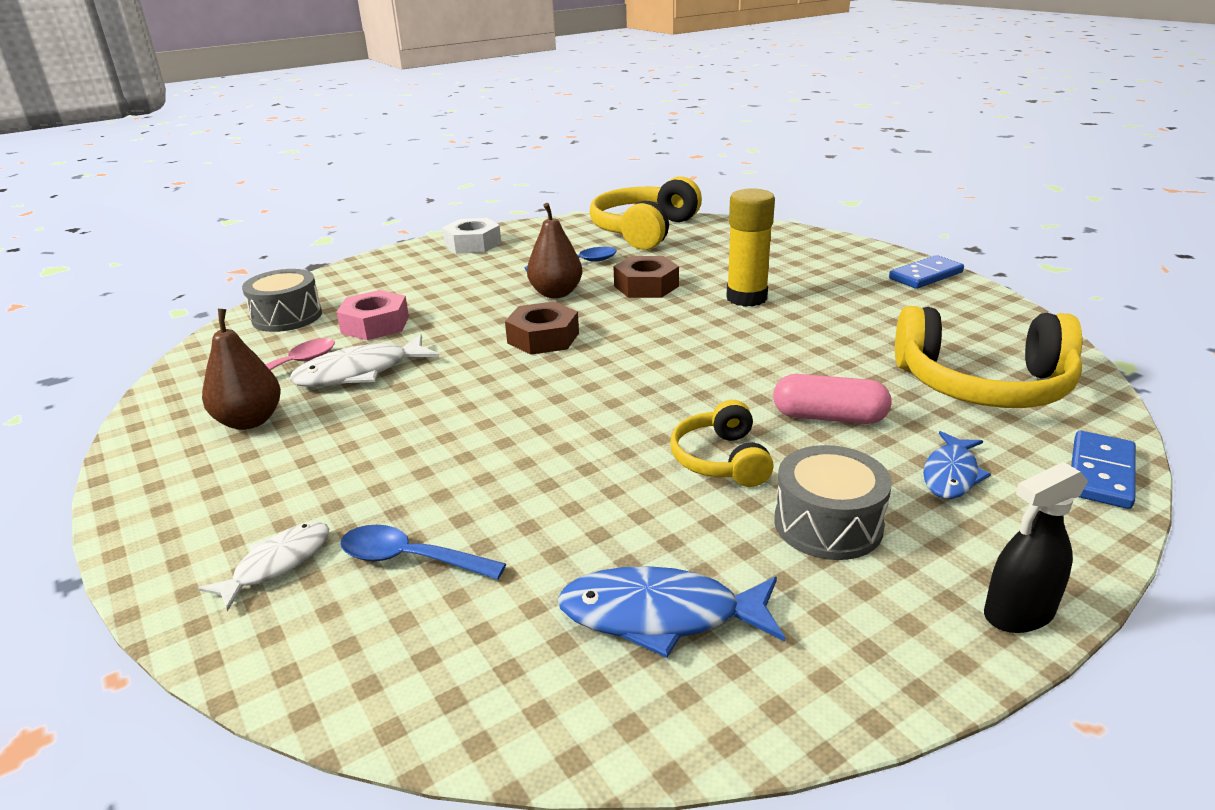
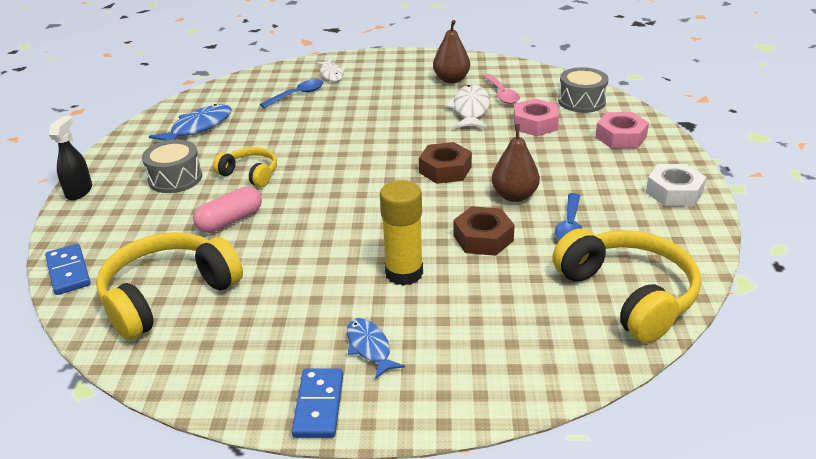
camera: 125 degrees right, 5 degrees up
blue fish [923,431,991,499] -> blue fish moved to [347,318,405,379]
none -> pink nut [595,112,649,149]

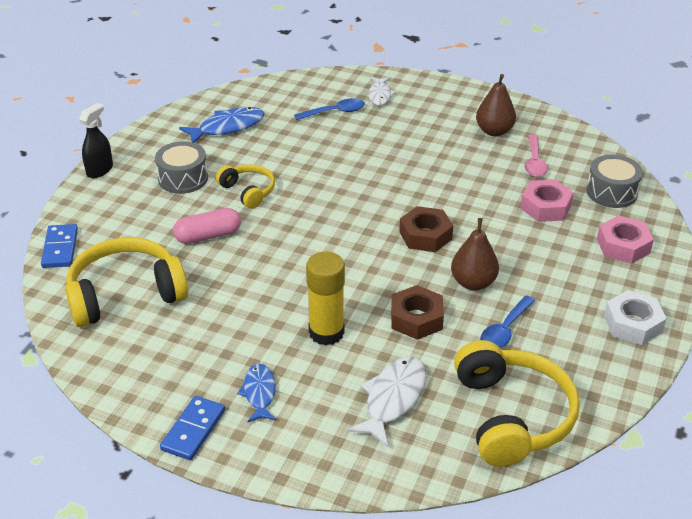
camera: 20 degrees right, 5 degrees up
white fish [445,85,490,129] -> white fish moved to [347,357,426,447]

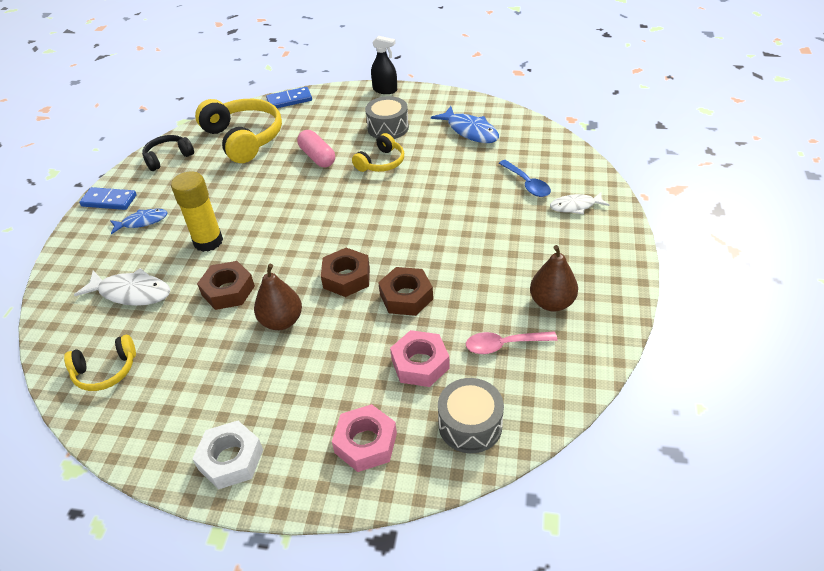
camera: 80 degrees right, 5 degrees up
yellow headphones [454,340,580,467] -> yellow headphones [64,335,136,391], size x0.55
blue spoon [480,296,535,348] -> none
none -> black headphones [142,135,194,171]
none -> brown nut [378,267,433,316]

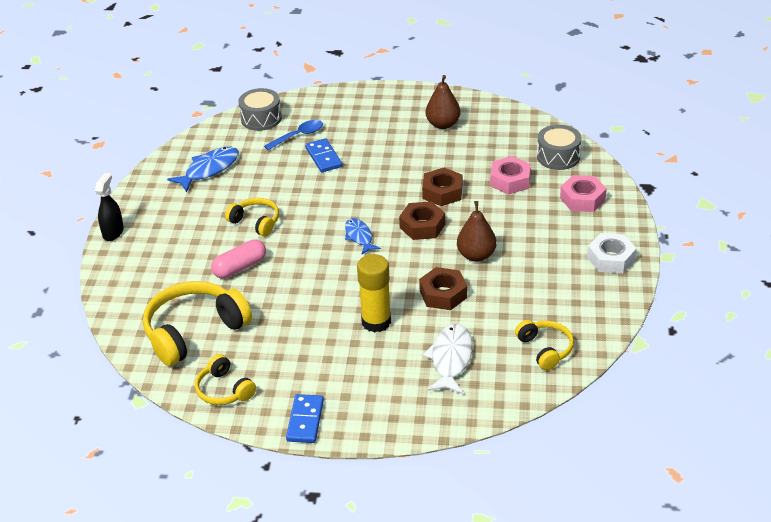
camera: 95 degrees left, 5 degrees down
blue fish [110,208,168,235] -> blue fish moved to [345,218,381,255]
black headphones [142,135,194,171] -> yellow headphones [195,354,256,405]
blue domino [266,87,312,108] -> blue domino moved to [305,138,342,172]
grey drum [365,96,409,139] -> grey drum moved to [238,88,282,131]
pink spoon [466,331,558,354] -> none
white fish [550,192,609,215] -> none

